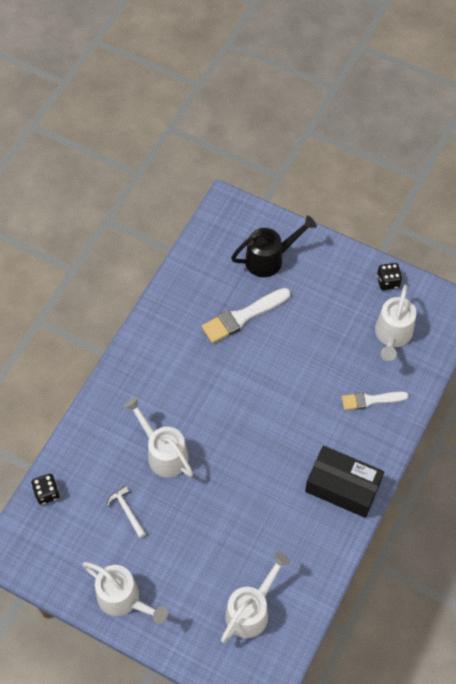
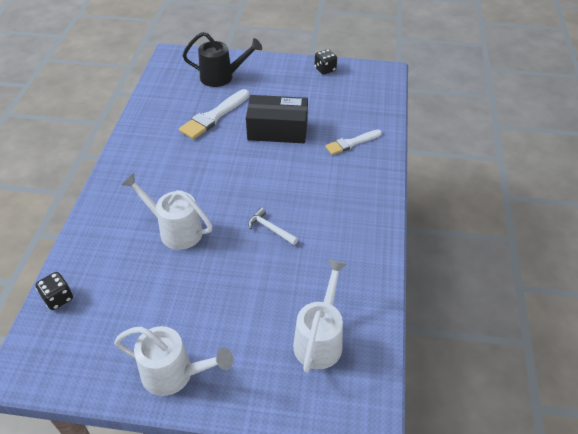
camera: 20 degrees left, 15 degrees down
white hammer [107,486,146,538] -> white hammer moved to [248,208,298,245]
black watering can [231,215,317,277] -> black watering can turned 45 degrees clockwise [183,32,262,87]
black box [305,446,384,518] -> black box moved to [246,95,308,143]
white watering can [375,285,416,361] -> none

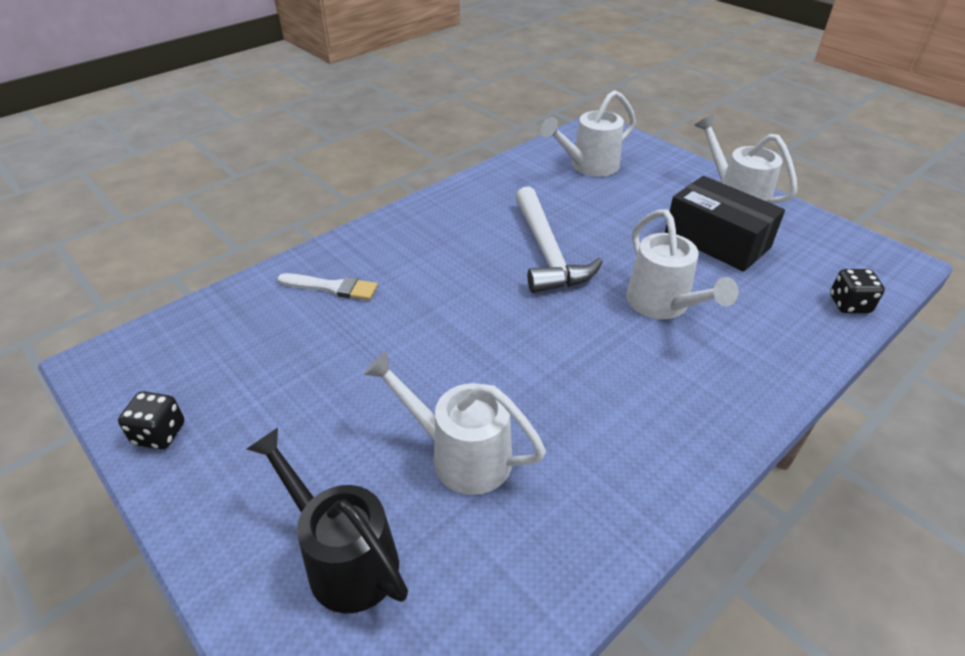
camera: 140 degrees left, 5 degrees down
white brush [179,89,250,139] -> white watering can [363,351,546,495]
black box [246,95,308,143] -> black box moved to [665,176,785,272]
white hammer [248,208,298,245] -> white hammer [515,187,603,293], size x2.07

